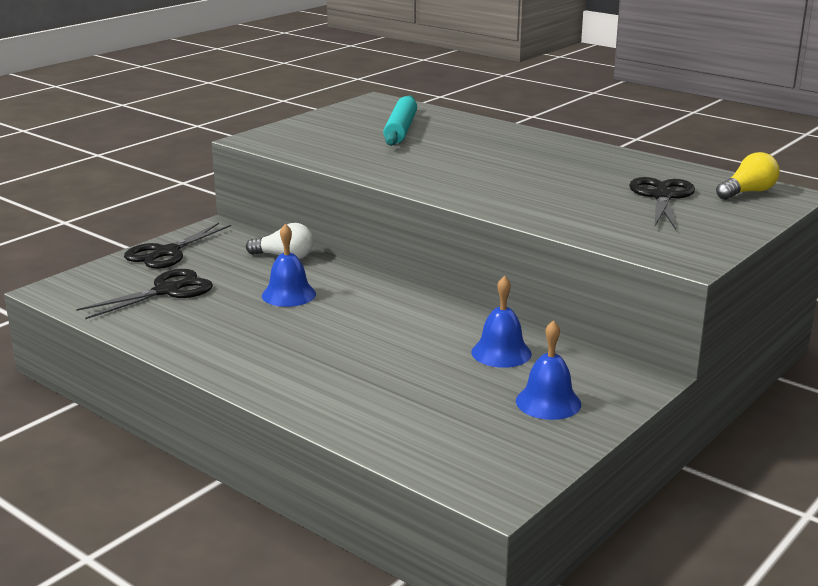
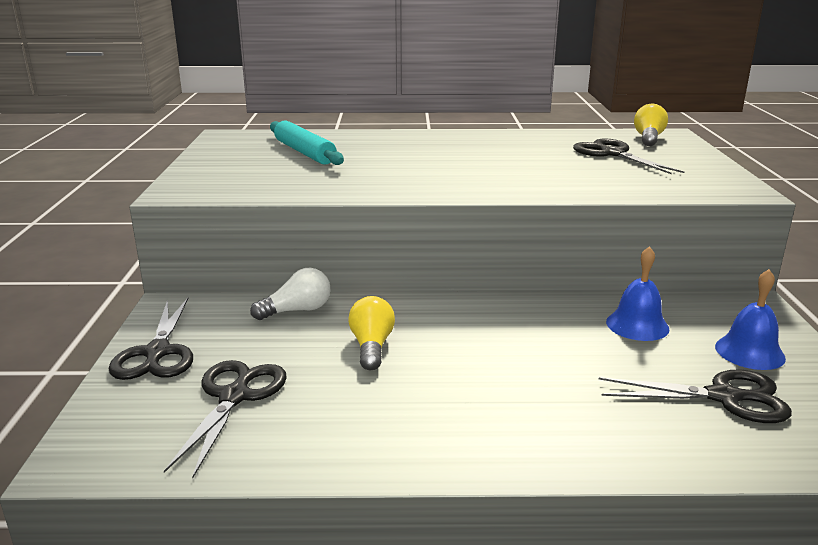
camera: 40 degrees left, 0 degrees up
blue bell [262,224,316,307] -> yellow light bulb [348,296,395,370]
none -> black scissors [599,369,792,423]

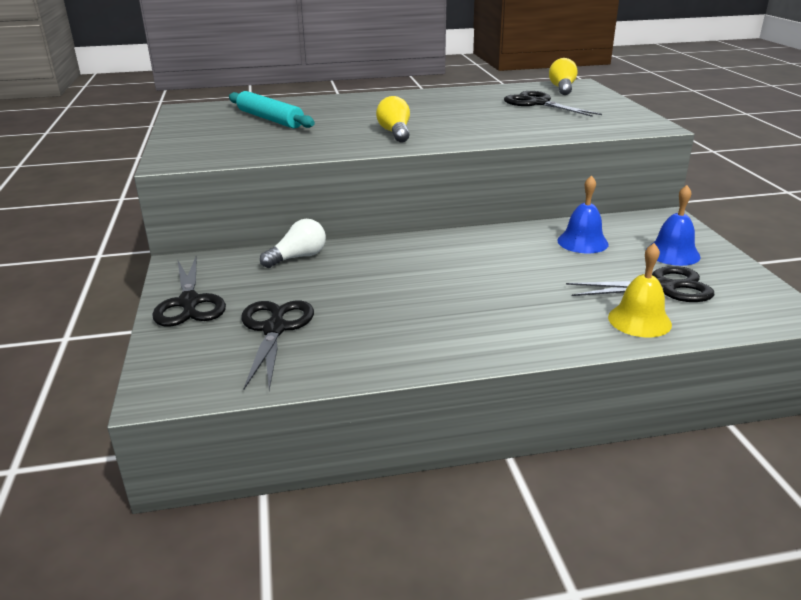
camera: 10 degrees left, 5 degrees up
yellow light bulb [348,296,395,370] -> yellow light bulb moved to [376,96,410,143]
none -> yellow bell [608,243,672,338]

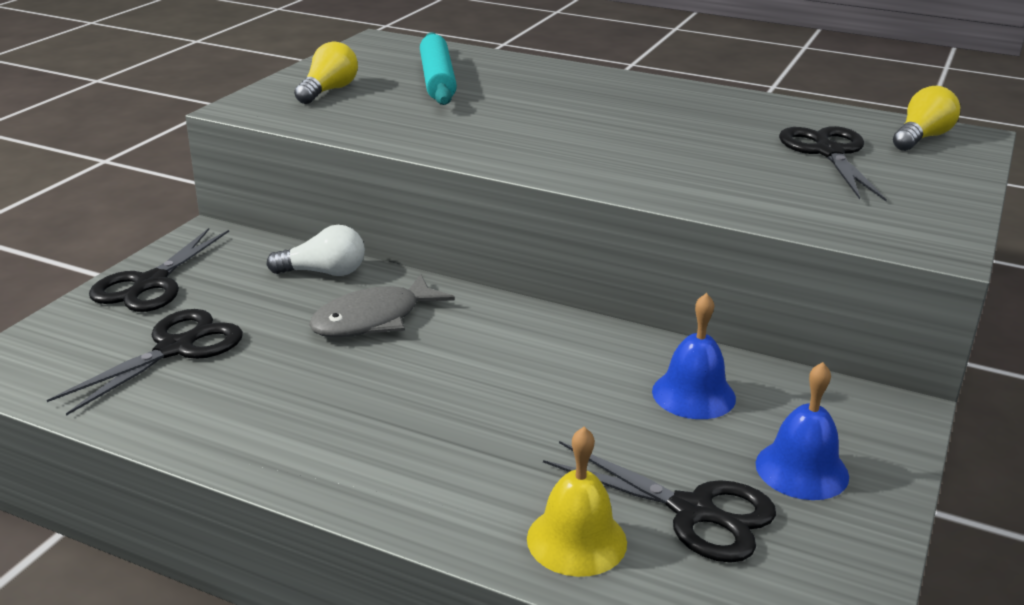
camera: 35 degrees right, 0 degrees up
yellow light bulb [376,96,410,143] -> yellow light bulb moved to [294,42,358,104]
none -> grey fish [309,274,455,337]

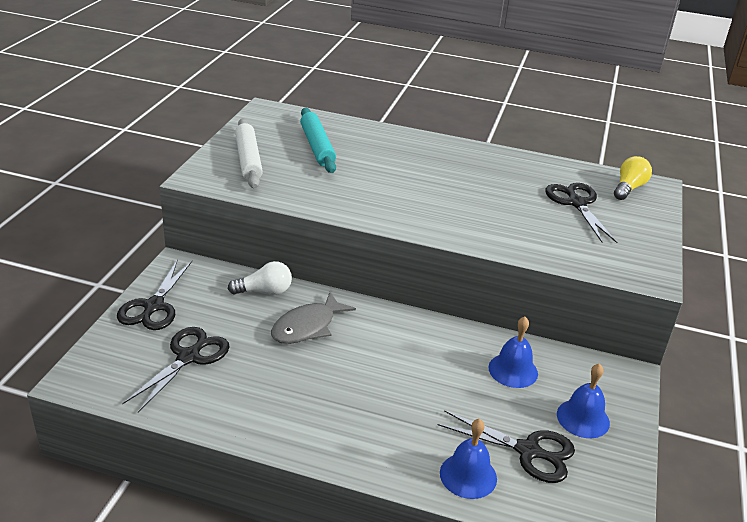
camera: 10 degrees left, 5 degrees up
yellow light bulb [294,42,358,104] -> white rolling pin [235,118,263,188]
yellow bell [527,427,627,577] -> blue bell [440,419,497,499]

